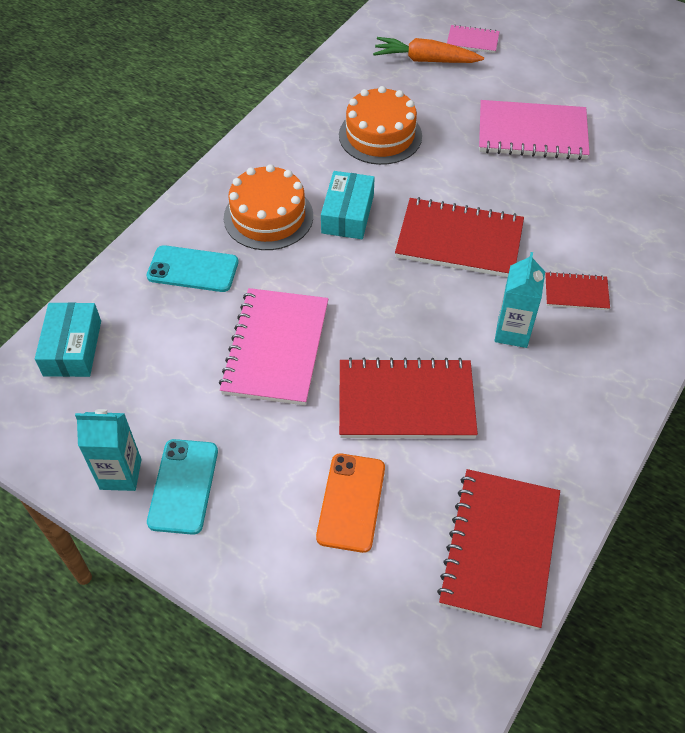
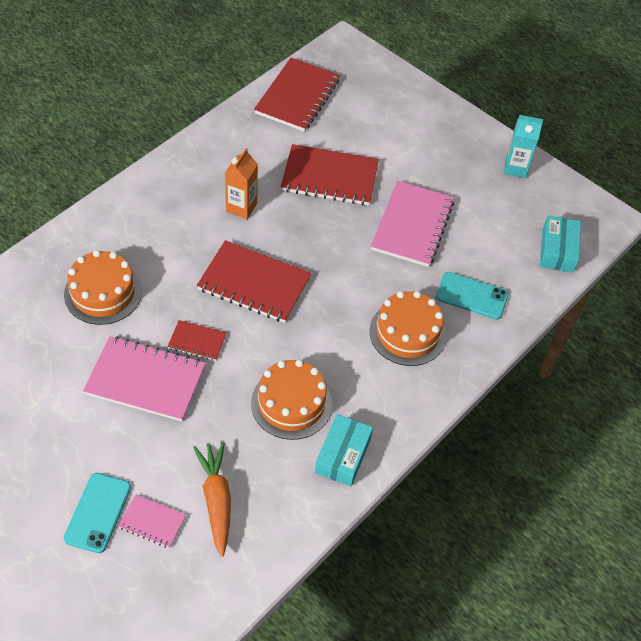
camera: 175 degrees left, 0 degrees up
turquoise phone [147,439,218,535] -> turquoise phone moved to [64,473,131,553]
orange phone [316,453,385,553] -> none
turquoise box [321,171,375,239] -> turquoise box moved to [315,414,373,486]
orange carrot [373,37,484,63] -> orange carrot turned 120 degrees counterclockwise [193,442,231,557]
turquoise carton [495,252,545,348] -> orange carton [225,148,258,219]
red notebook [545,272,610,310] -> red notebook moved to [167,320,227,361]
none -> orange cake [64,250,142,325]

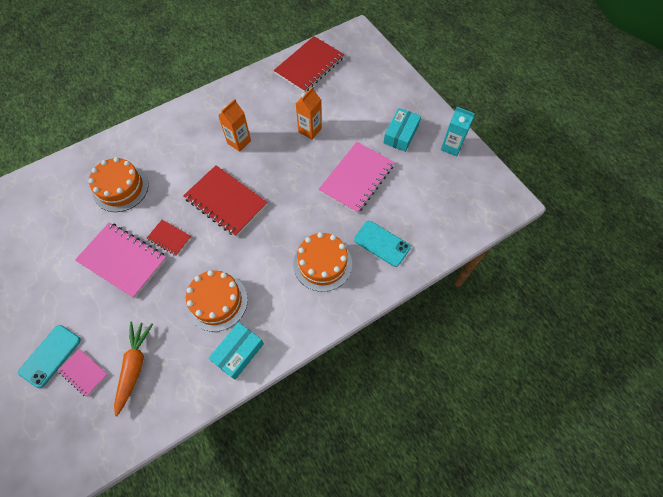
camera: 20 degrees right, 10 degrees up
red notebook [281,144,379,206] -> orange carton [296,86,322,140]
turquoise box [540,215,581,273] -> turquoise box moved to [383,108,421,152]

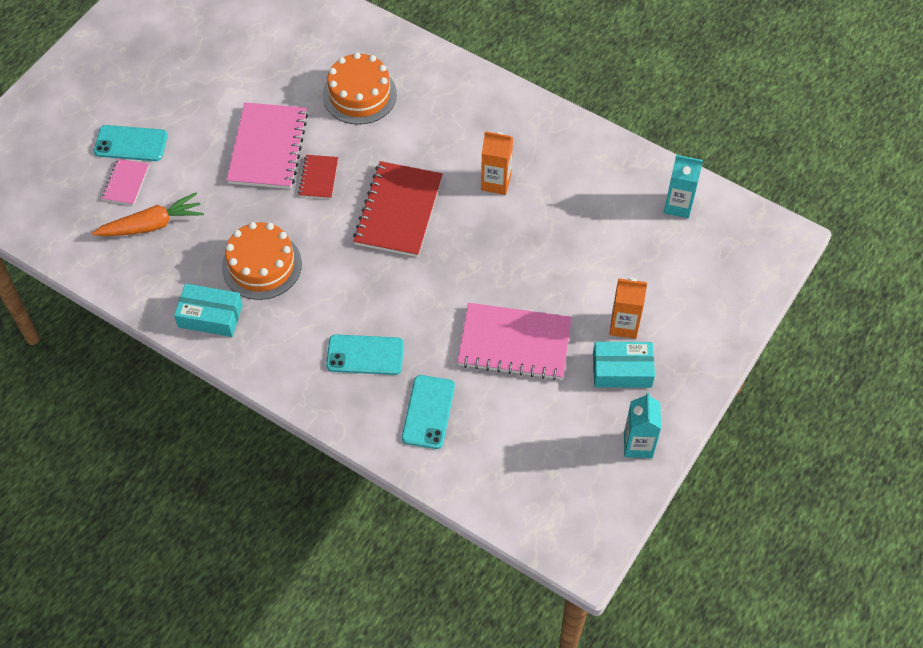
camera: 65 degrees right, 5 degrees down
red notebook [274,36,344,92] -> turquoise carton [664,155,703,218]
orange cake [293,232,352,292] -> turquoise phone [326,334,404,375]
orange carton [296,86,322,140] -> orange carton moved to [610,278,647,339]

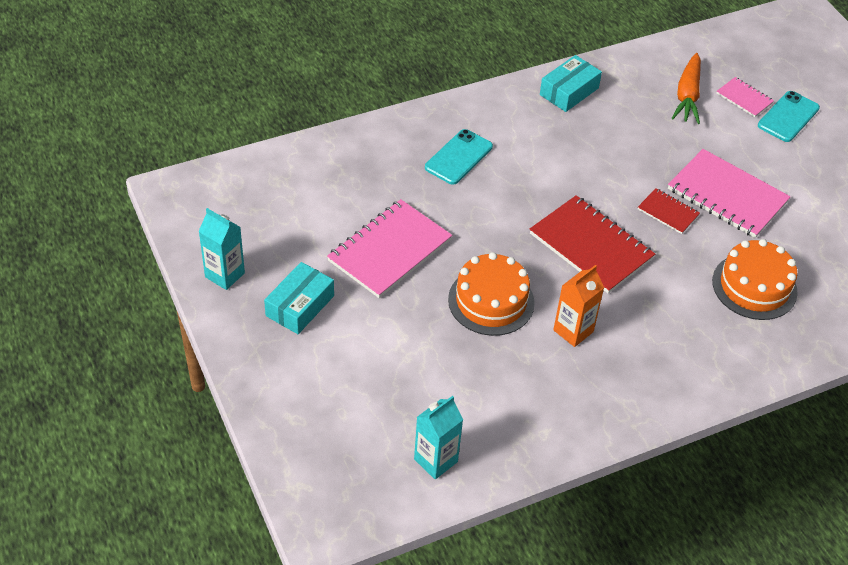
camera: 120 degrees right, 10 degrees down
orange cake [222,222,302,300] -> orange cake moved to [448,252,535,336]
turquoise phone [402,375,455,449] -> none
orange carton [610,278,647,339] -> none

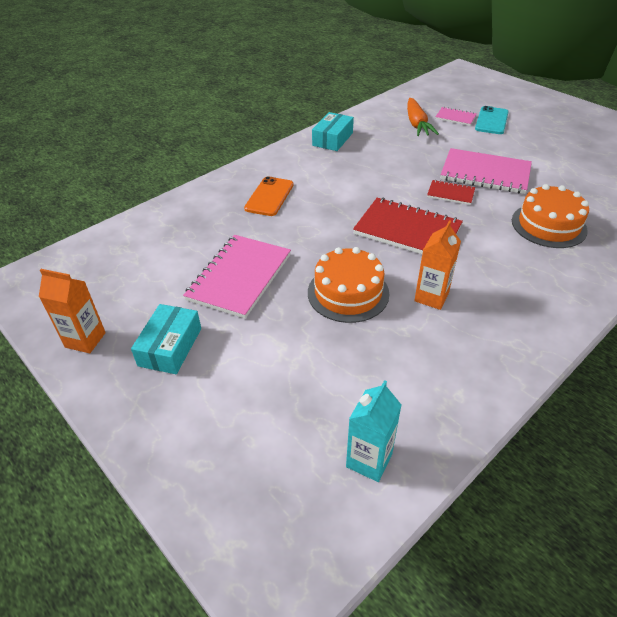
camera: 15 degrees left, 5 degrees down
turquoise carton [199,208,245,290] -> orange carton [39,269,106,353]
turquoise phone [425,129,493,185] -> orange phone [244,176,293,216]

